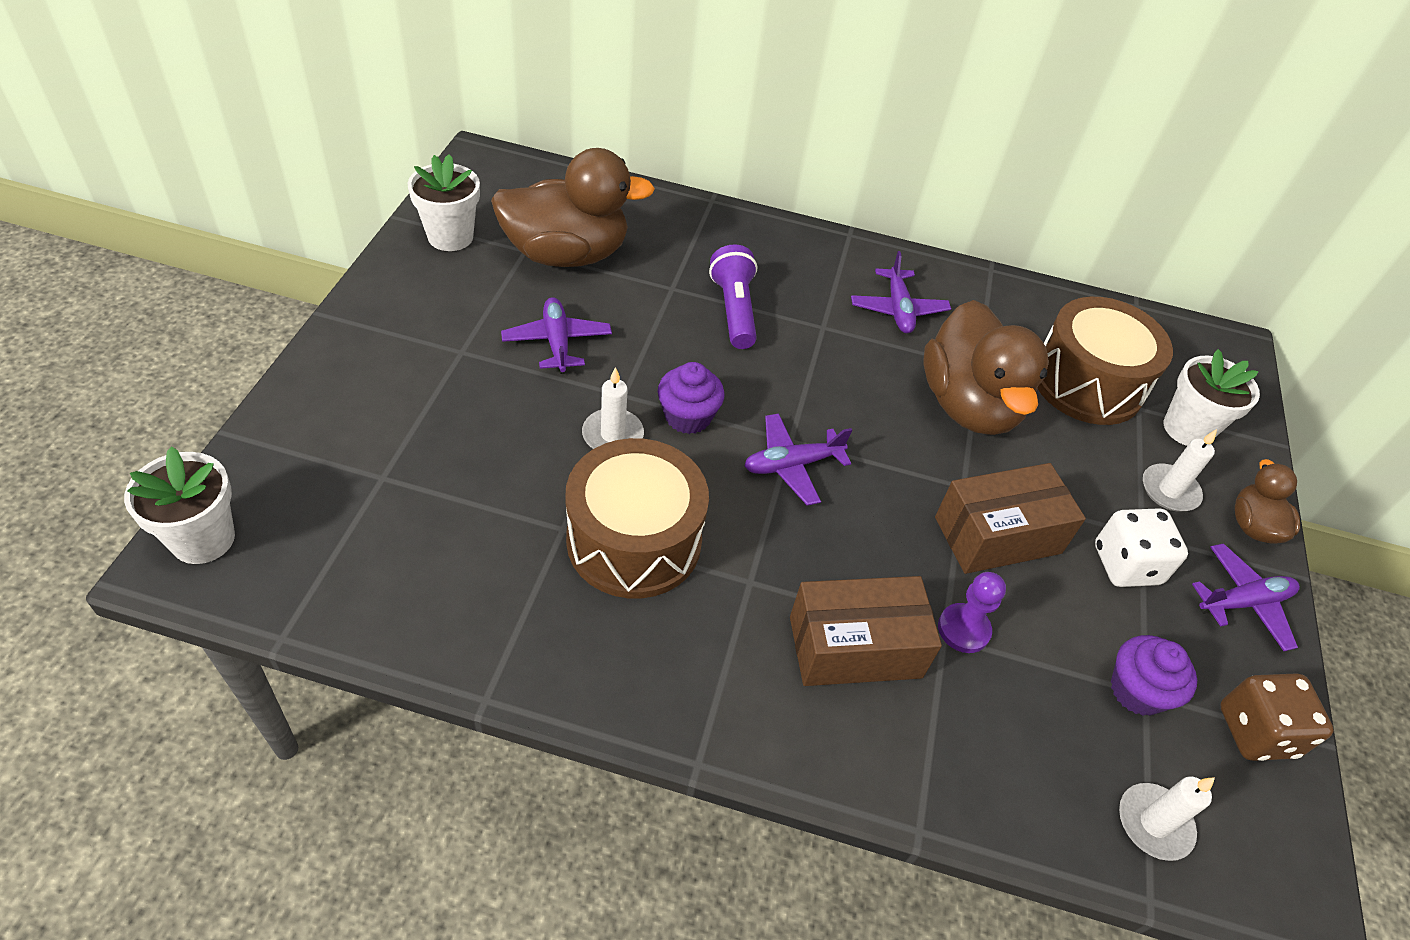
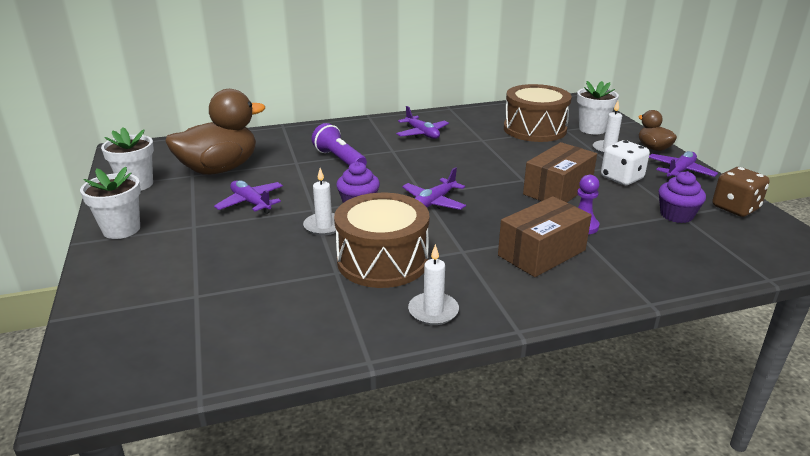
camera: 25 degrees left, 20 degrees down
white flower pot [124,446,235,564] -> white flower pot moved to [80,167,141,239]
brown duck [923,300,1049,435] -> none
white candle [1119,777,1215,861] -> white candle moved to [408,244,459,325]

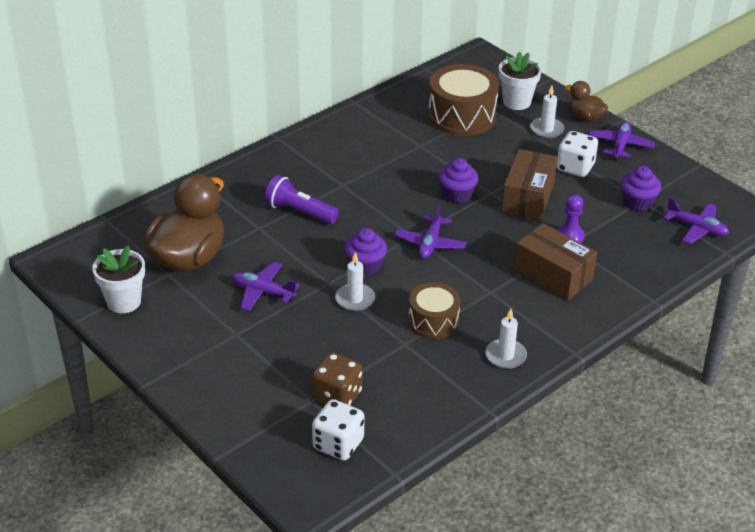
camera: 25 degrees left, 10 degrees up
white flower pot [80,167,141,239] -> none
brown drum [334,193,429,288] -> brown drum [408,282,461,339], size x0.62
purple plane [396,106,449,139] -> purple plane moved to [664,198,729,244]
brown box [498,196,592,277] -> brown box turned 75 degrees counterclockwise [514,223,597,301]
brown dice [712,167,770,217] -> brown dice moved to [312,352,363,405]
none -> white dice [312,399,364,461]
none -> purple cupcake [439,158,478,203]

